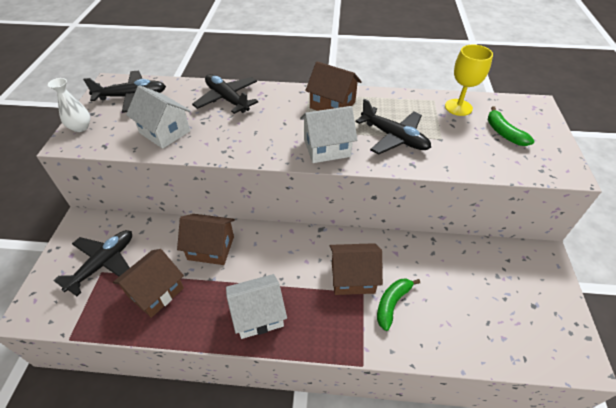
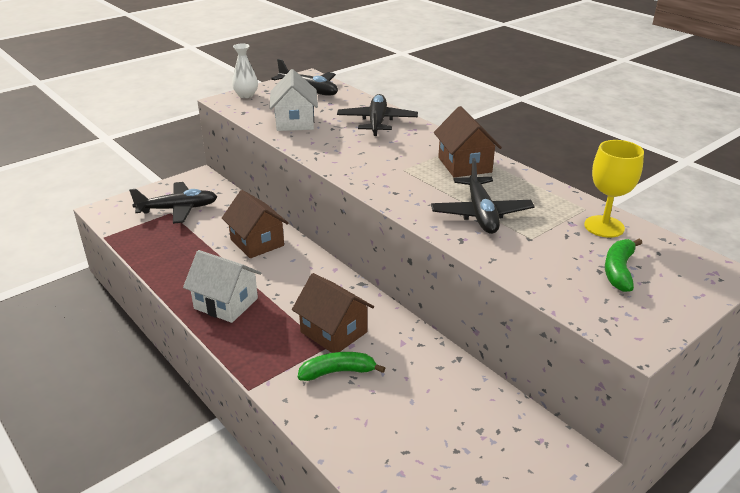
camera: 45 degrees right, 15 degrees down
brown house [113,249,184,318] -> none
white house [300,106,357,163] -> none

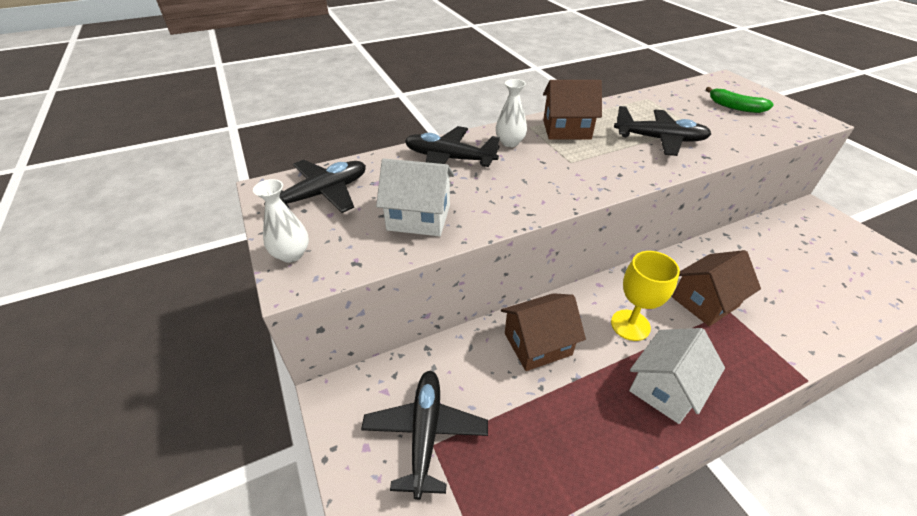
camera: 75 degrees left, 10 degrees up
green banana [298,352,385,381] -> none
yellow goblet [584,140,644,238] -> yellow goblet moved to [611,251,680,341]
none -> white vase [496,79,527,147]

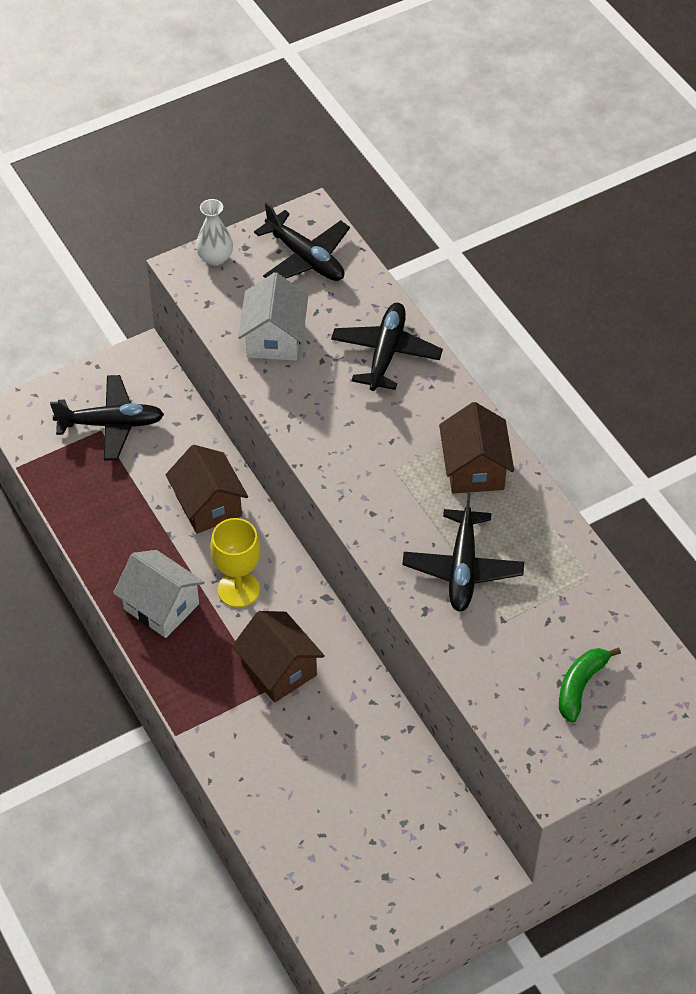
camera: 85 degrees right, 10 degrees up
white vase [496,79,527,147] -> none

